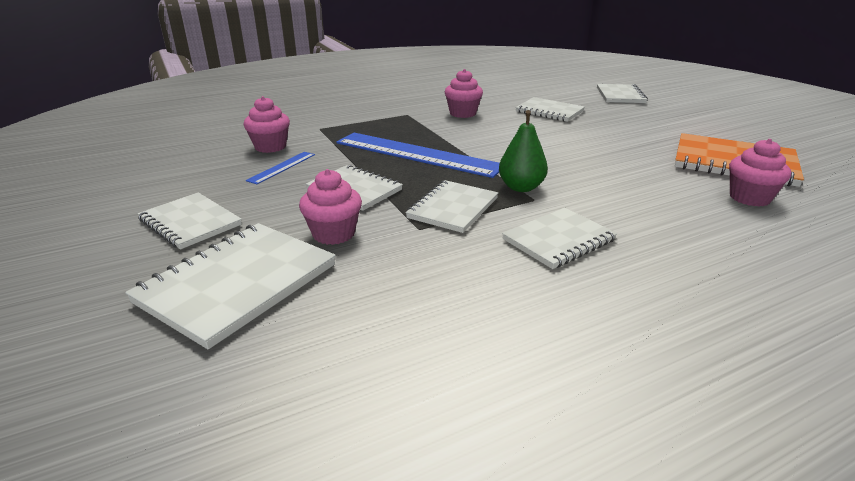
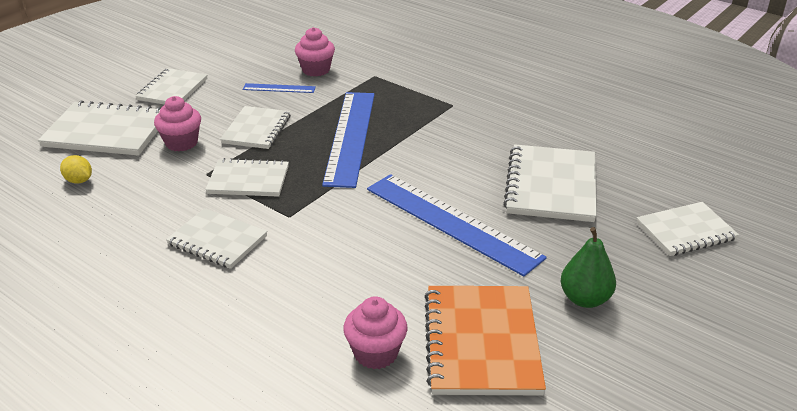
camera: 65 degrees right, 5 degrees up
pink cupcake [445,69,483,118] -> none
green pear [499,110,548,192] -> green pear moved to [561,227,616,308]
white notebook [515,97,585,122] -> white notebook [504,144,597,222], size x1.53
none -> yellow lemon [60,155,92,184]
none -> blue ruler [367,174,547,276]

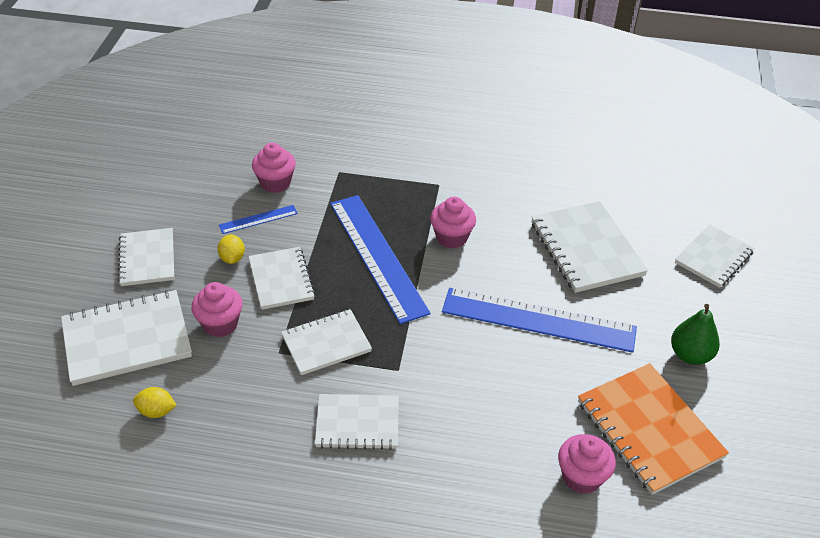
camera: 30 degrees left, 10 degrees up
none -> yellow lemon [217,235,245,264]
none -> pink cupcake [430,197,476,249]

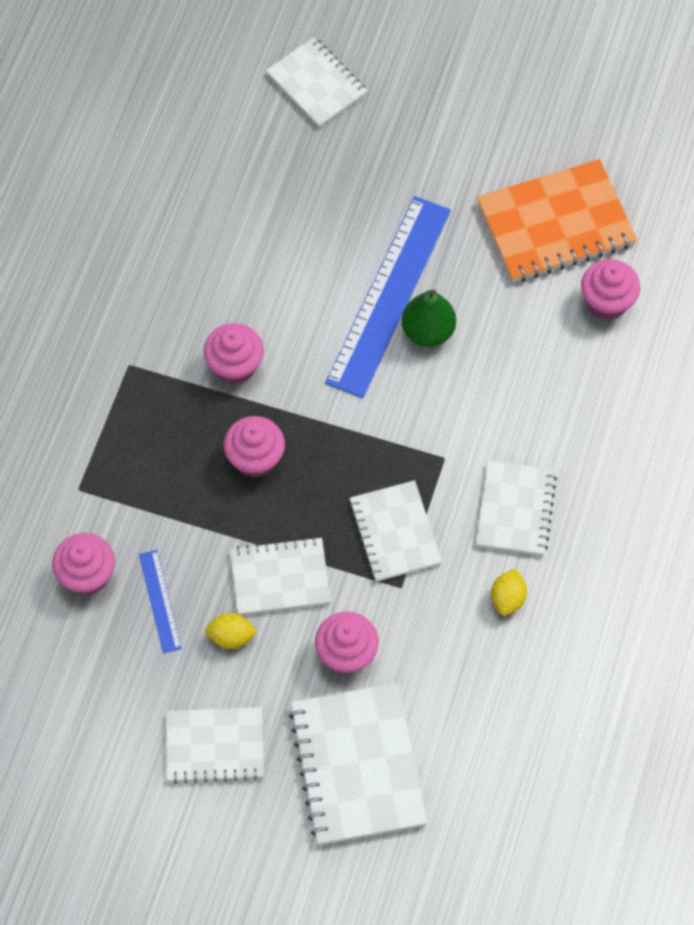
camera: 80 degrees left, 20 degrees up
yellow lemon [133,387,177,418] -> yellow lemon moved to [491,569,527,616]
blue ruler [330,195,431,324] -> pink cupcake [224,416,285,478]
white notebook [531,201,648,293] -> none
green pear [671,304,720,365] -> green pear moved to [402,290,456,347]

